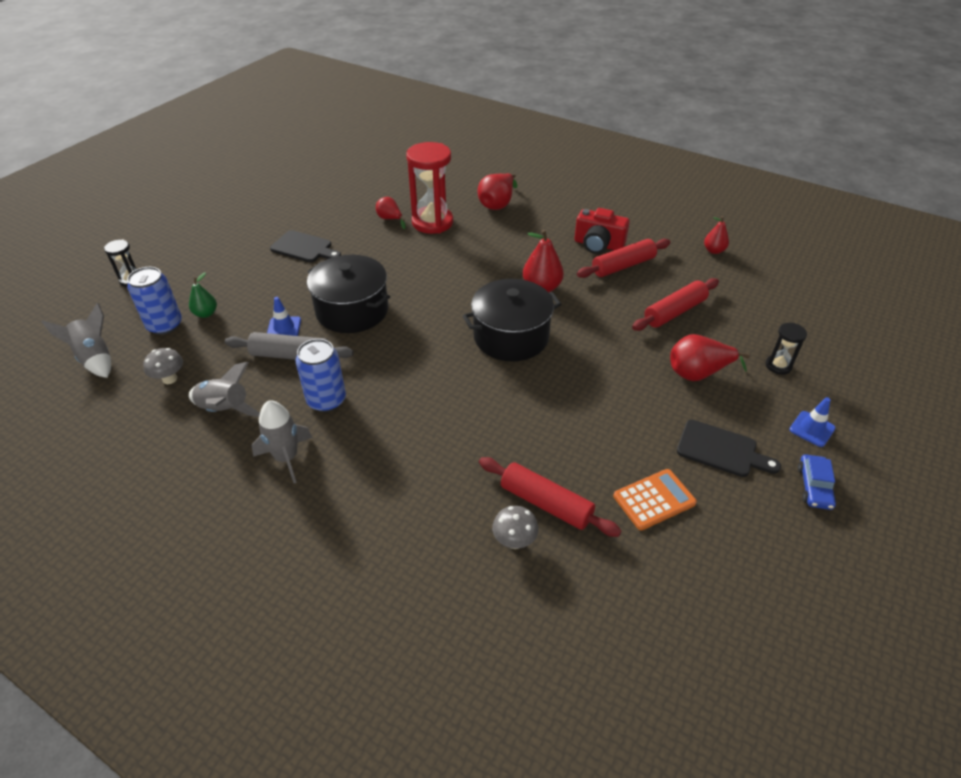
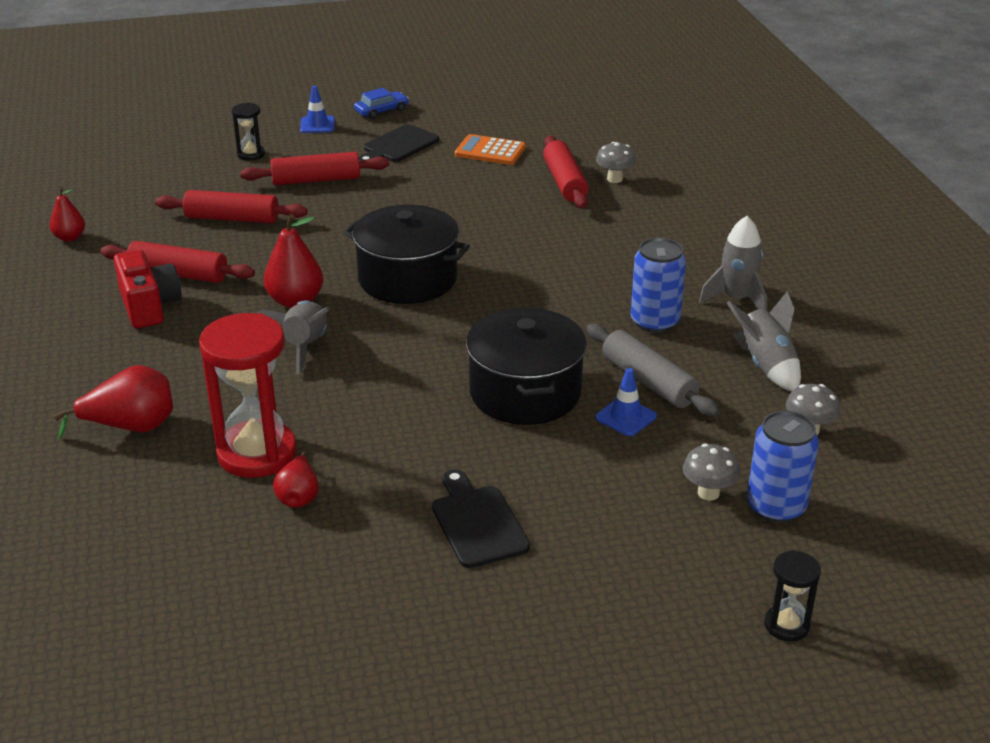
camera: 135 degrees left, 10 degrees down
grey rocket [42,303,111,378] -> grey rocket moved to [255,301,330,374]
green pear [189,272,217,318] -> grey mushroom [683,444,740,501]
red pear [670,334,750,381] -> red rolling pin [240,152,389,185]
black cutting board [677,420,781,477] -> black cutting board turned 120 degrees counterclockwise [359,124,439,162]

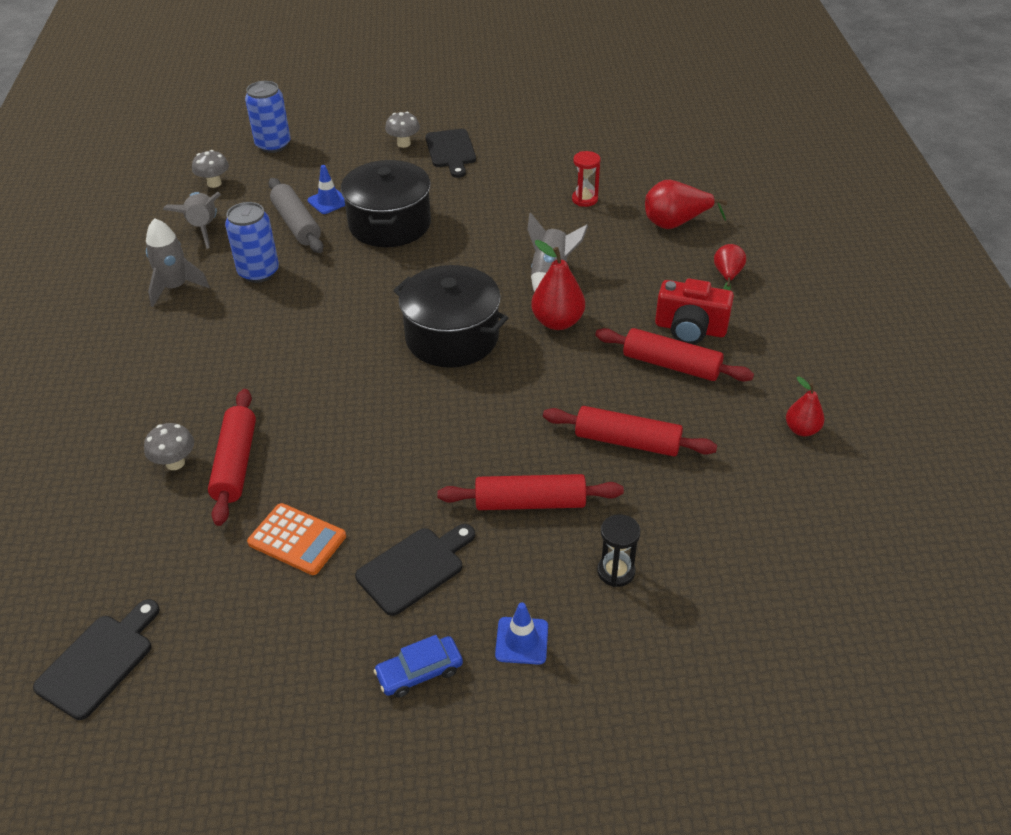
camera: 170 degrees left, 10 degrees up
red camera [114,250,182,328] -> red camera turned 60 degrees counterclockwise [655,279,734,344]
red hourglass [199,313,297,478] -> red hourglass [572,151,601,207], size x0.49
red pear [273,452,319,508] -> red pear moved to [714,244,746,290]
grey mushroom [683,444,740,501] -> grey mushroom moved to [385,112,420,148]
black hourglass [764,550,821,642] -> none
none -> black cutting board [33,599,160,720]

